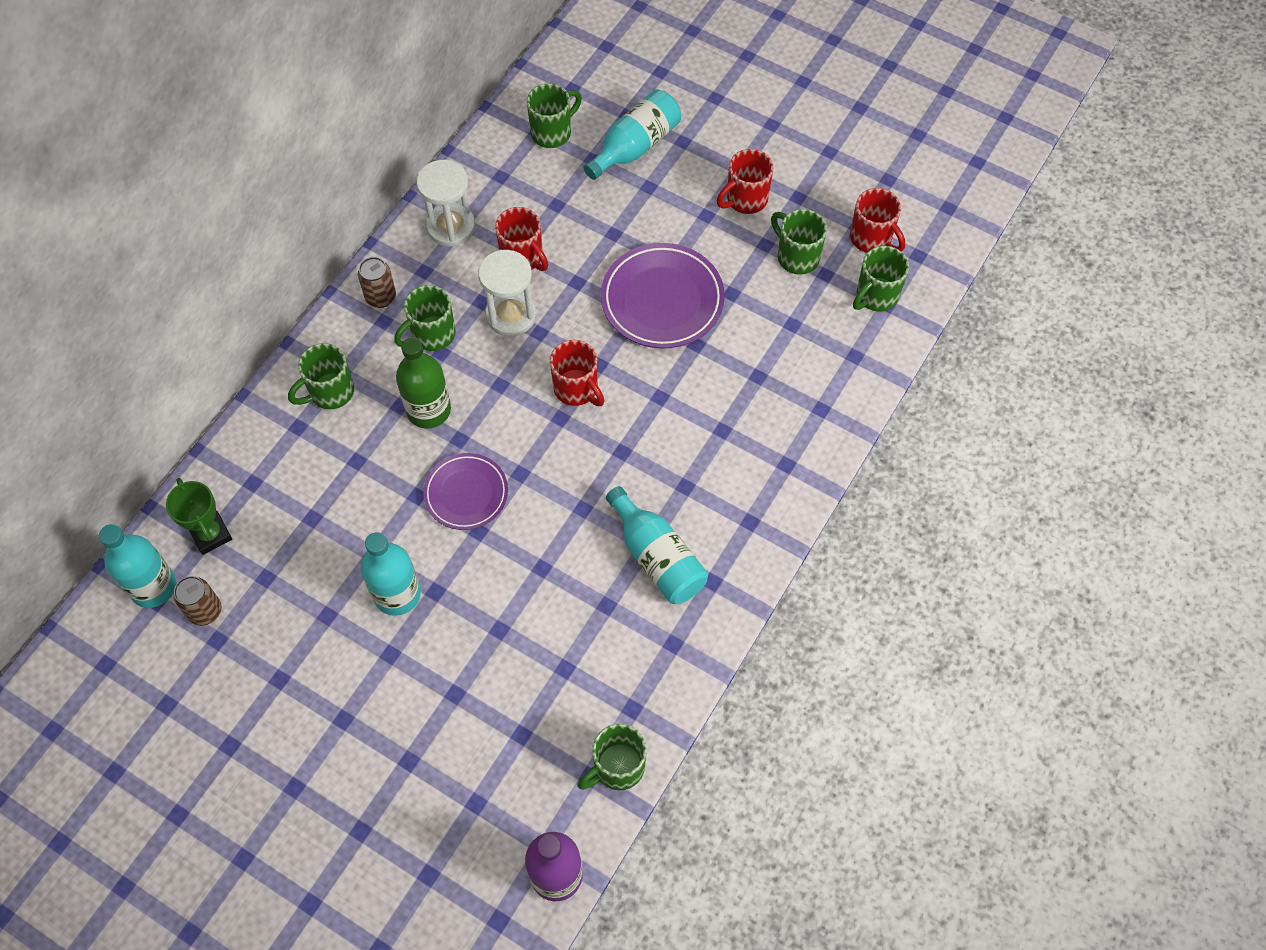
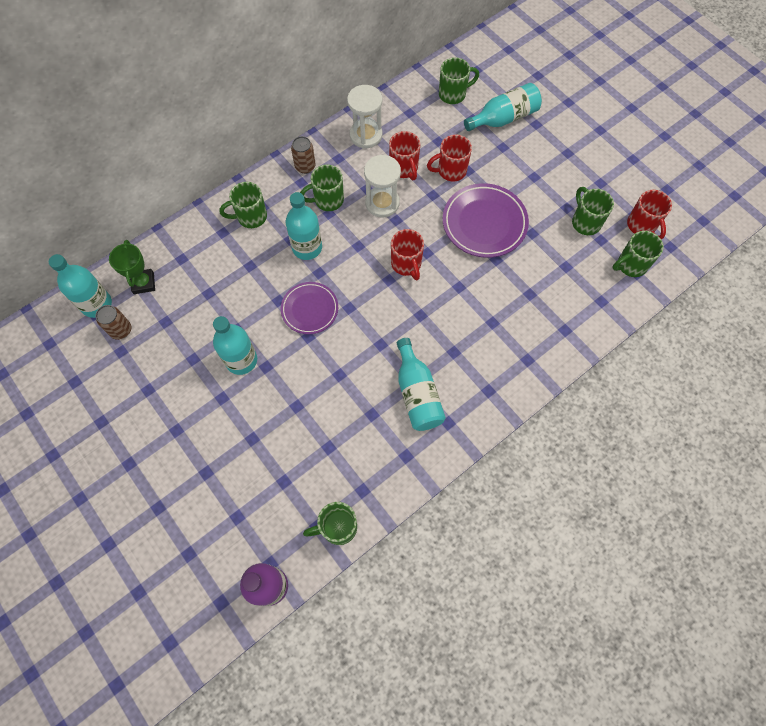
camera: 20 degrees right, 5 degrees up
green bottle [396,337,451,429] -> turquoise bottle [286,192,322,260]
red mug [717,149,774,214] -> red mug moved to [427,135,472,181]

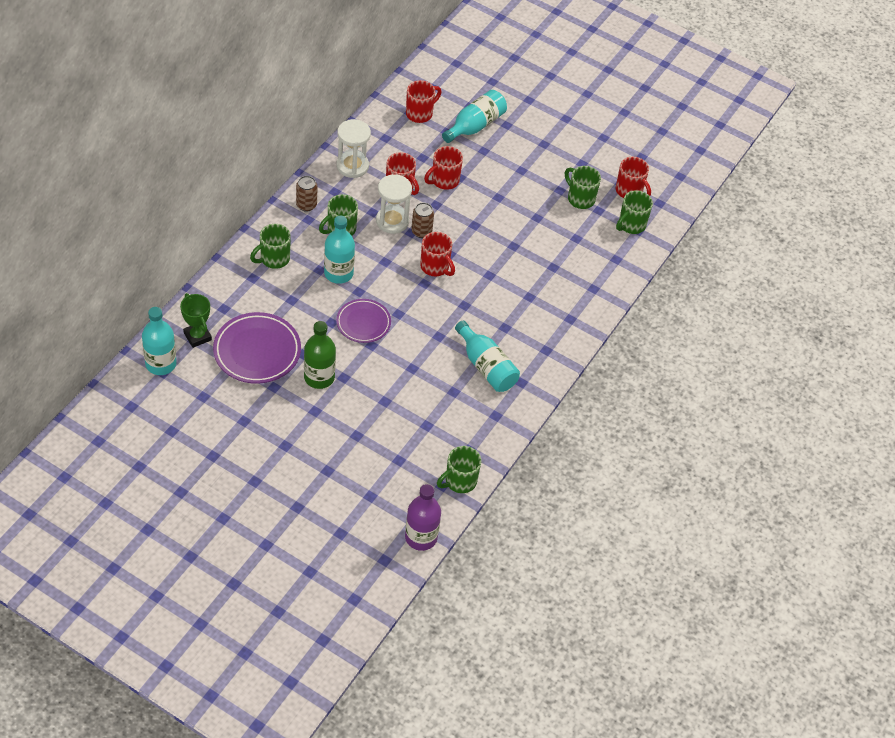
camera: 25 degrees left, 15 degrees down
brown can [96,305,131,340] -> brown can moved to [411,202,434,238]
turquoise bottle [213,316,257,375] -> green bottle [304,321,336,389]
green mug [439,57,479,104] -> red mug [406,80,442,123]
purple plate [443,183,529,258] -> purple plate moved to [213,312,301,384]

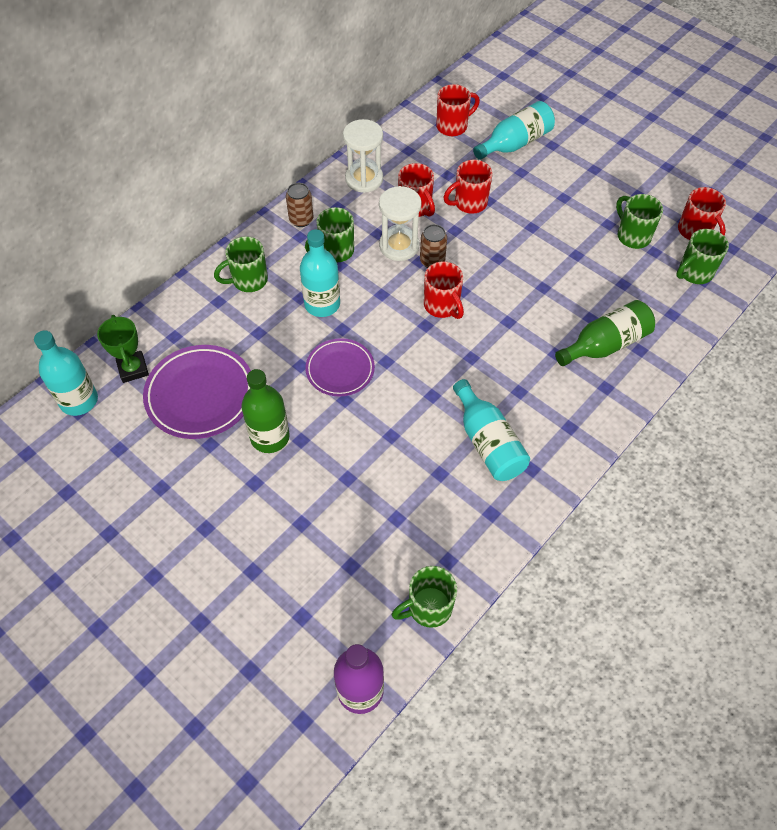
camera: 15 degrees right, 5 degrees up
none -> green bottle [555,300,655,366]

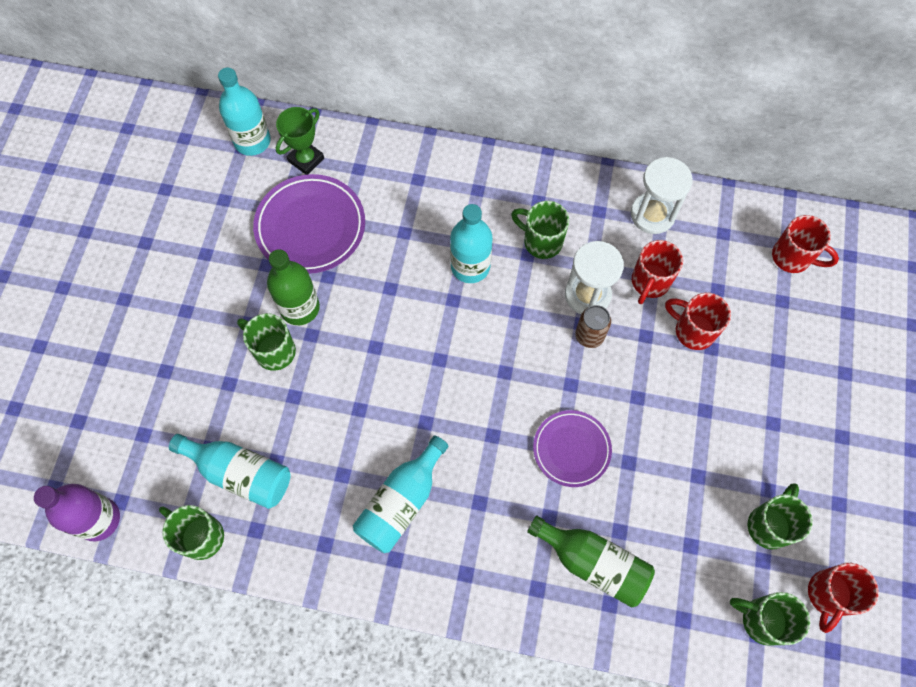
camera: 60 degrees right, 10 degrees up
green mug [214,236,268,292] -> green mug moved to [237,313,296,371]
brown can [286,183,313,227] -> none
purple plate [305,338,375,397] -> purple plate moved to [533,410,612,487]
red mug [424,261,464,319] -> none
turquoise bottle [473,101,555,160] -> turquoise bottle moved to [169,434,290,509]

